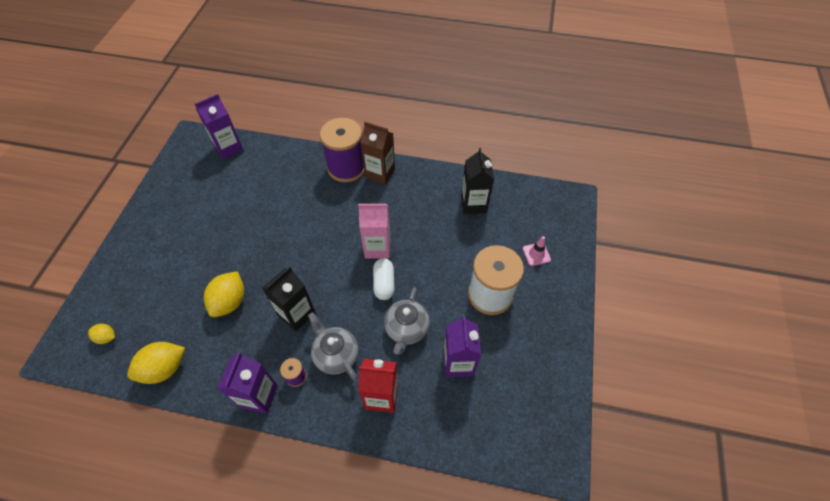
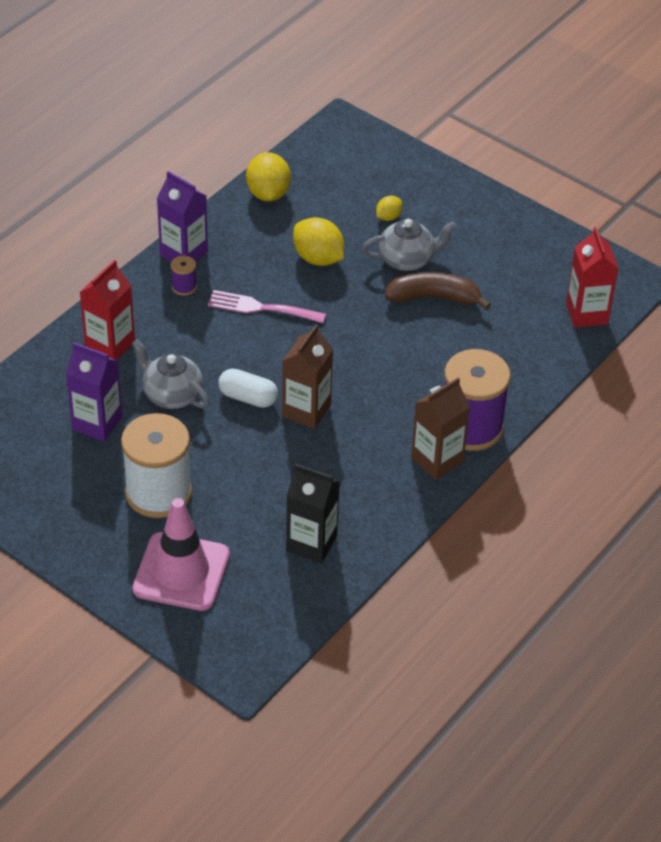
camera: 115 degrees right, 10 degrees down
yellow lemon [88,324,115,344] -> yellow lemon moved to [376,196,402,221]
purple carton [195,94,243,160] -> red carton [566,227,619,328]
black carton [262,266,315,332] -> pink fork [208,290,326,323]
grey teapot [308,312,358,381] -> grey teapot moved to [362,219,457,271]
pink carton [358,202,390,258] -> brown carton [282,324,333,429]
pink traffic cone [523,236,551,266] -> pink traffic cone [133,498,230,611], size x2.25
none -> brown banana [385,272,491,310]

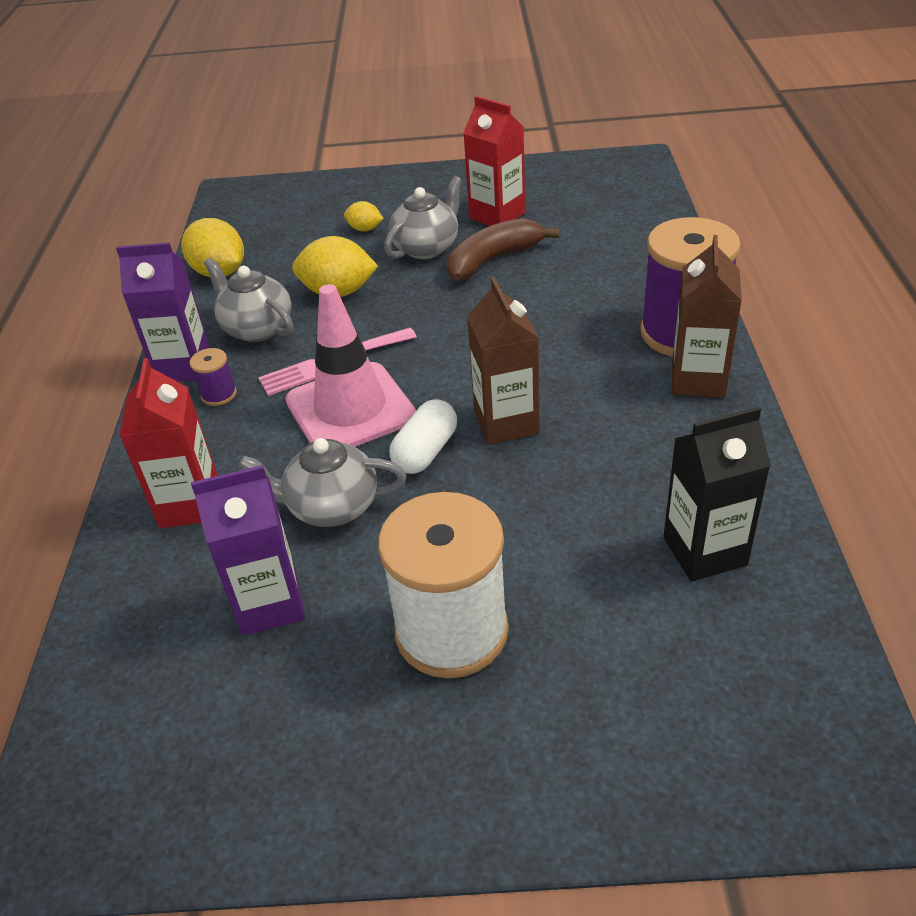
camera: 35 degrees left, 5 degrees down
pink traffic cone [133,498,230,611] -> pink traffic cone moved to [286,284,416,447]
white capsule [218,368,278,408] -> white capsule turned 45 degrees counterclockwise [389,399,457,474]
yellow lemon [376,196,402,221] -> yellow lemon turned 75 degrees counterclockwise [344,201,384,231]
red carton [566,227,619,328] -> red carton moved to [463,96,525,226]
none -> grey teapot [204,258,294,342]

